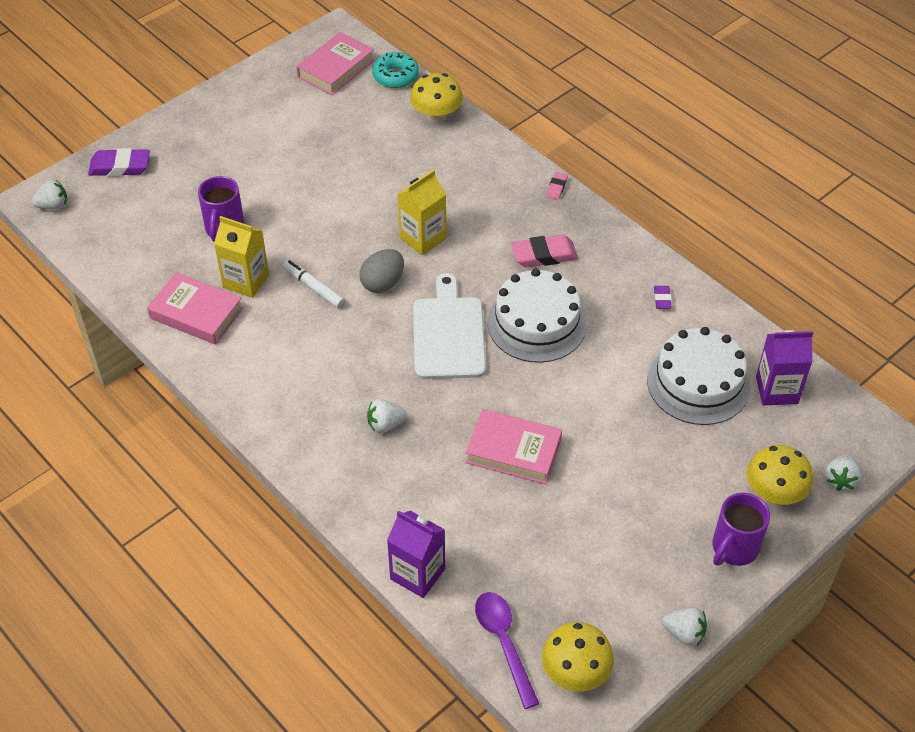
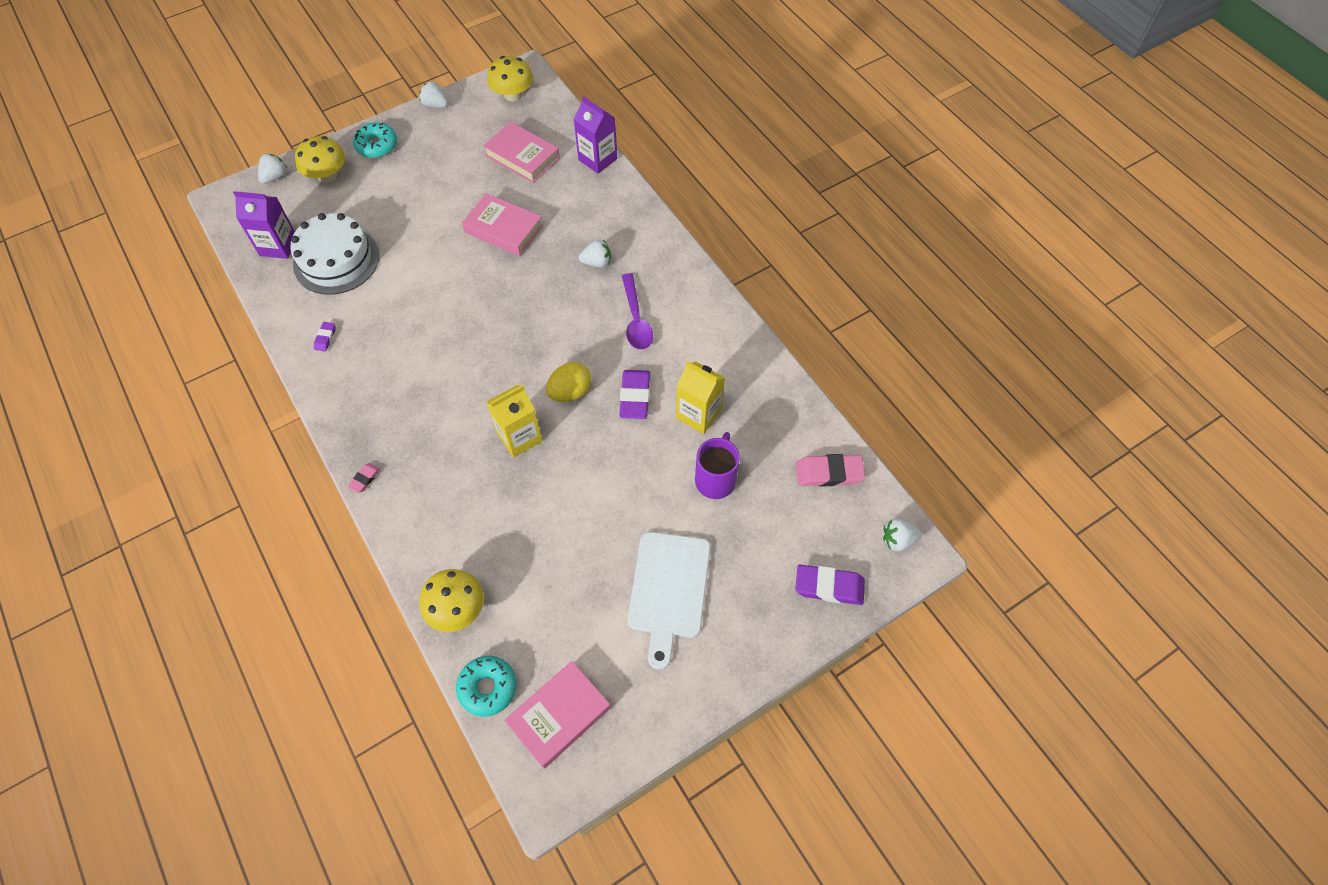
camera: 170 degrees left, 10 degrees up
pink book [147,272,243,344] -> pink book moved to [483,122,560,183]
white marker [283,260,345,309] -> purple eraser [619,370,650,419]
grey egg [360,249,404,293] -> yellow egg [546,362,591,402]
white cutting board [413,273,486,379] -> white cutting board moved to [628,532,711,670]
purple spoon [475,592,539,709] -> purple spoon moved to [622,273,653,350]
white cake [487,269,586,363] -> none
pink eraser [511,235,578,267] -> pink eraser moved to [796,454,865,487]
purple mug [713,493,770,566] -> turquoise donut [353,123,397,158]

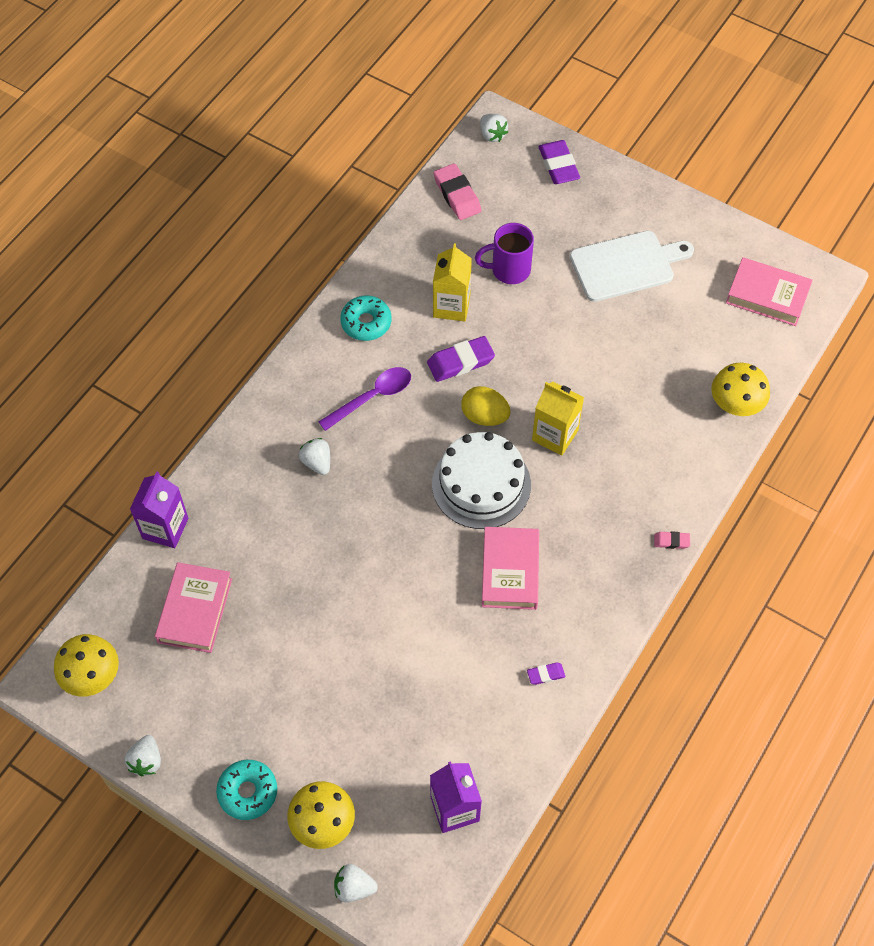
camera: 115 degrees left, 0 degrees up
white cake [290,213,379,295] -> white cake moved to [432,432,531,529]
turquoise donut [456,656,516,717] -> turquoise donut moved to [340,295,392,341]
pink book [462,193,543,256] -> pink book moved to [482,527,539,610]

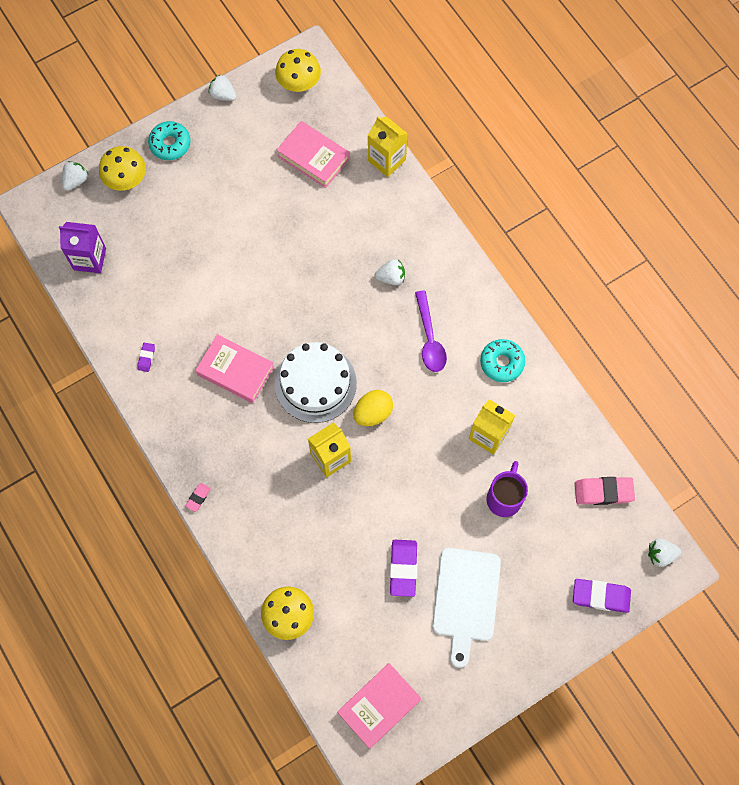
camera: 115 degrees right, 10 degrees up
purple carton [130,471,188,548] -> yellow carton [368,116,408,177]
purple eraser [427,336,495,382] -> purple eraser moved to [390,540,417,597]

